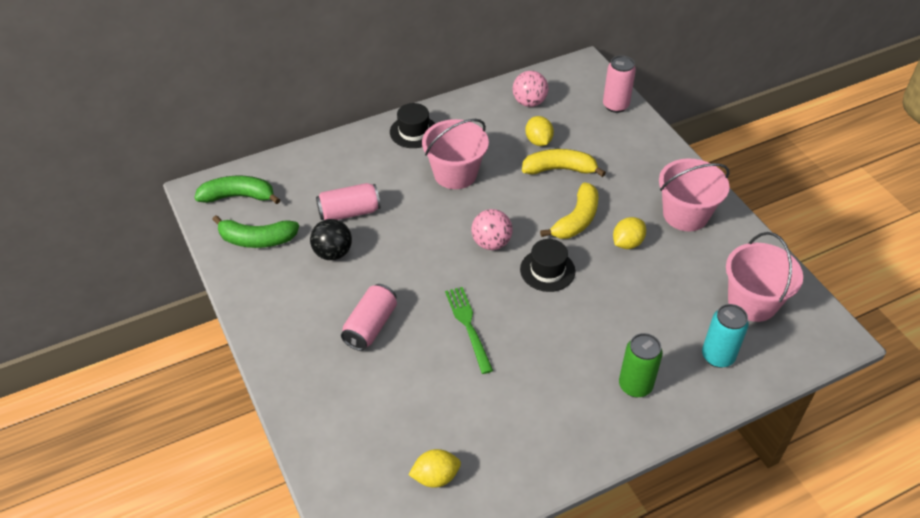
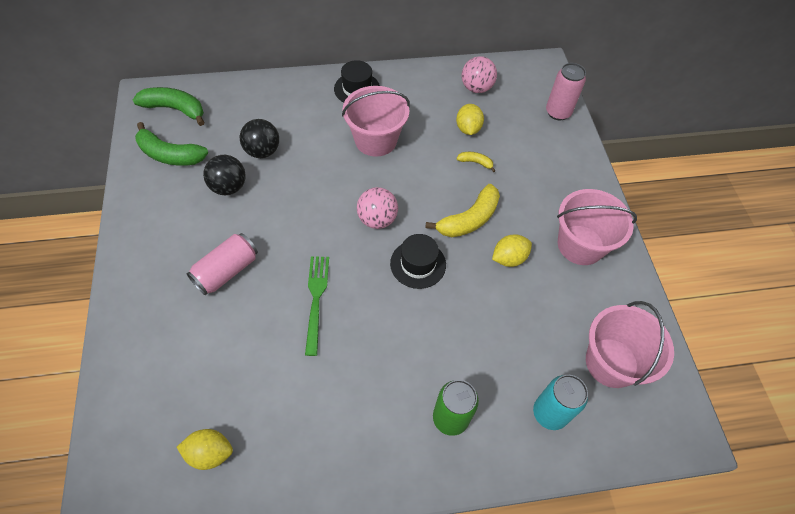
camera: 15 degrees right, 10 degrees up
pink can [316,183,381,220] -> black ball [240,119,279,158]
yellow banana [522,149,606,177] -> yellow banana [457,152,496,172], size x0.49

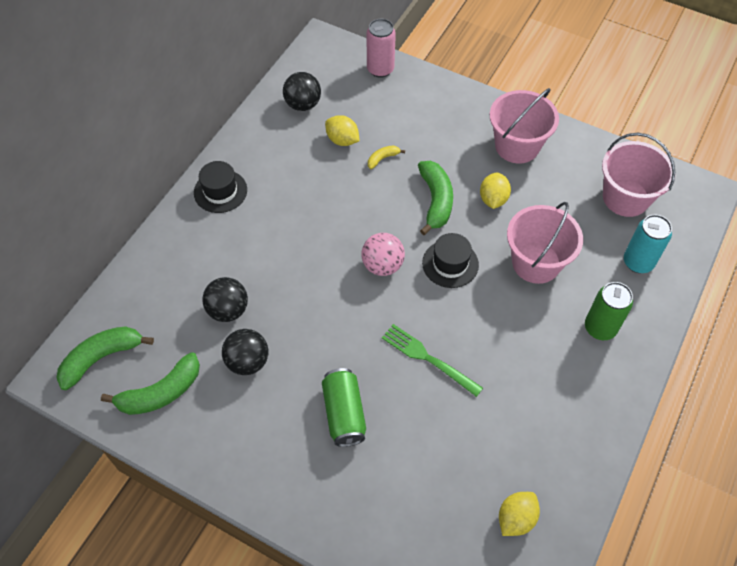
camera: 50 degrees left, 0 degrees up
pink can [187,233,258,295] -> green can [322,368,366,447]
pink bucket [342,86,410,157] -> pink bucket moved to [507,202,583,284]
yellow banana [425,184,500,237] -> green banana [418,161,453,235]
pink ball [462,56,497,93] -> black ball [283,72,321,111]

